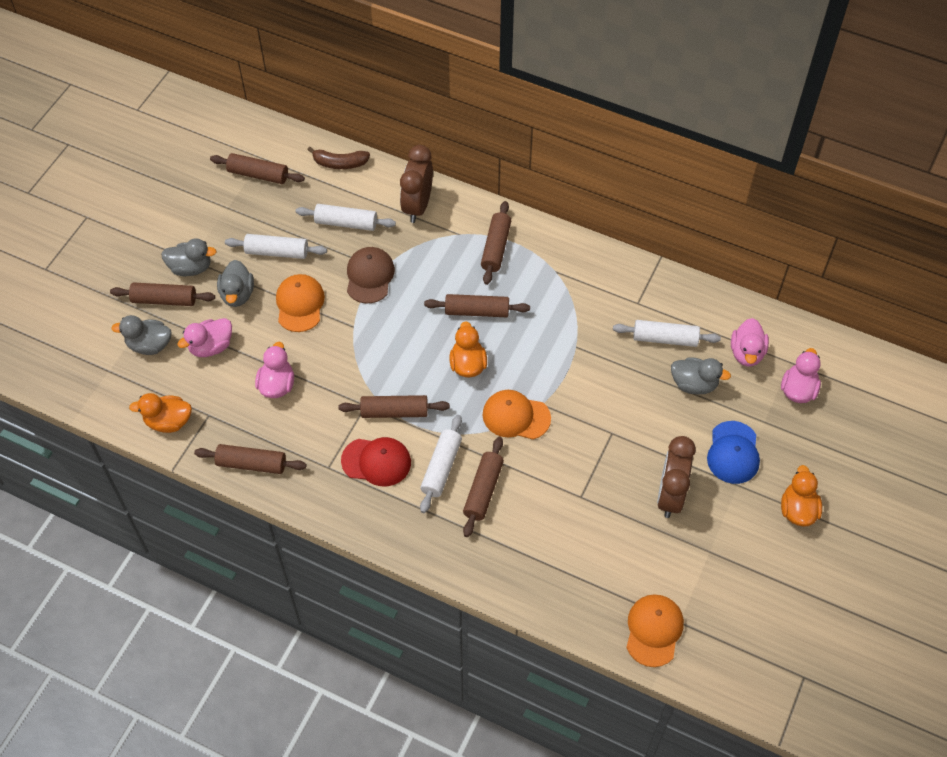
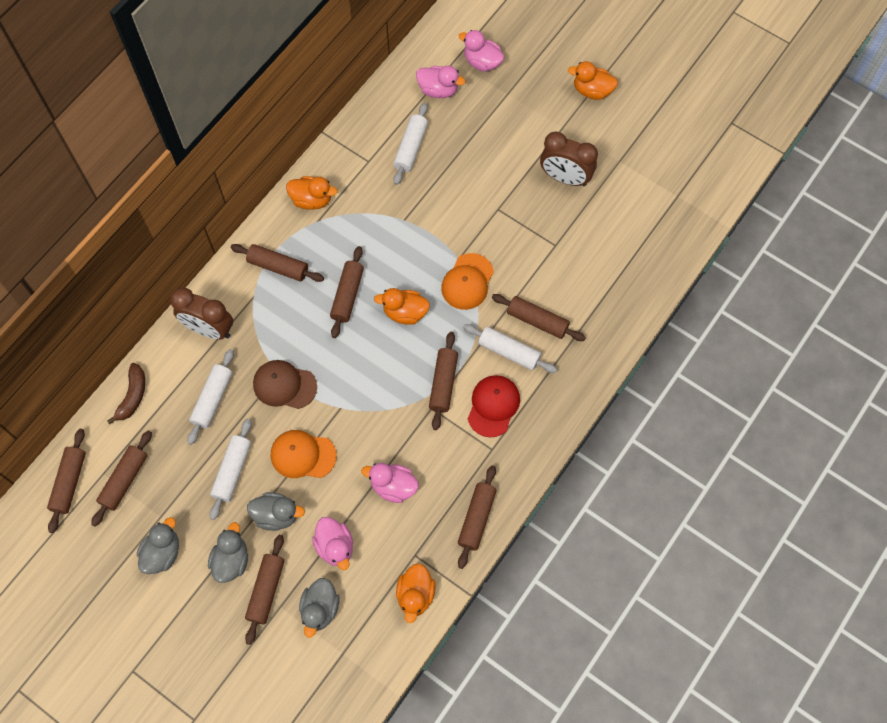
camera: 80 degrees left, 10 degrees up
orange cap [626,594,684,667] -> none
grey duck [671,358,731,394] -> grey duck moved to [137,517,179,574]
blue cap [707,421,760,484] -> none
none -> brown rolling pin [47,429,86,533]
none -> orange duck [286,176,337,210]

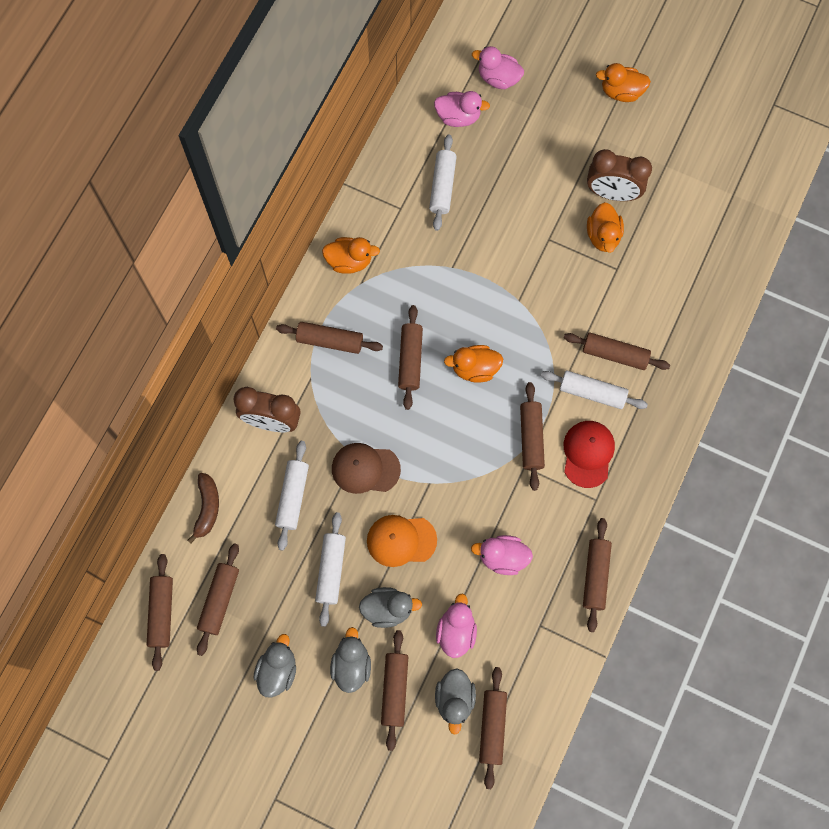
camera: 10 degrees left, 5 degrees up
pink duck [312,517,353,570] -> pink duck turned 135 degrees counterclockwise [436,593,477,658]
orange duck [396,563,436,623] -> orange duck moved to [587,202,624,253]
orange cap [441,253,494,310] -> none
none -> brown rolling pin [479,667,507,789]

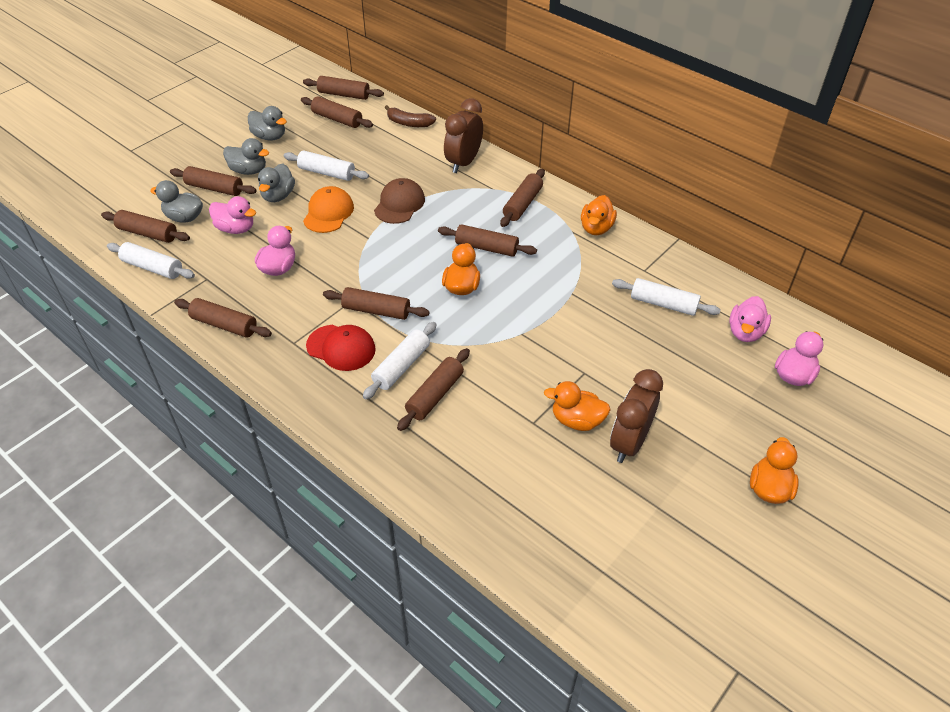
camera: 105 degrees right, 25 degrees down
white rolling pin [275,441,309,551] -> white rolling pin moved to [107,242,195,279]

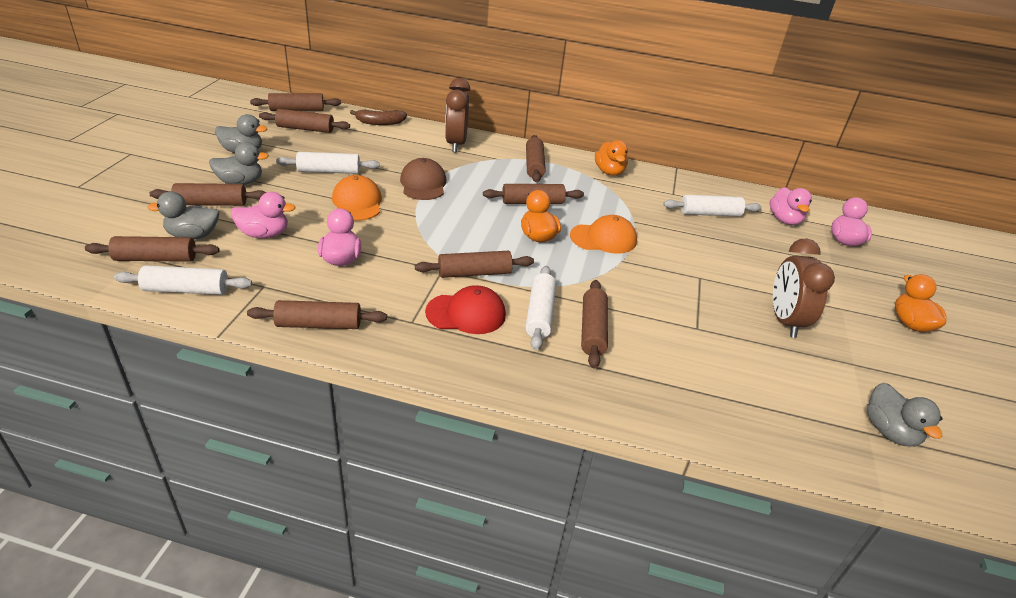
camera: 30 degrees left, 10 degrees down
grey duck [258,163,295,202] -> grey duck moved to [867,382,942,447]
orange duck [544,381,610,431] -> none
none -> orange cap [570,215,637,254]

